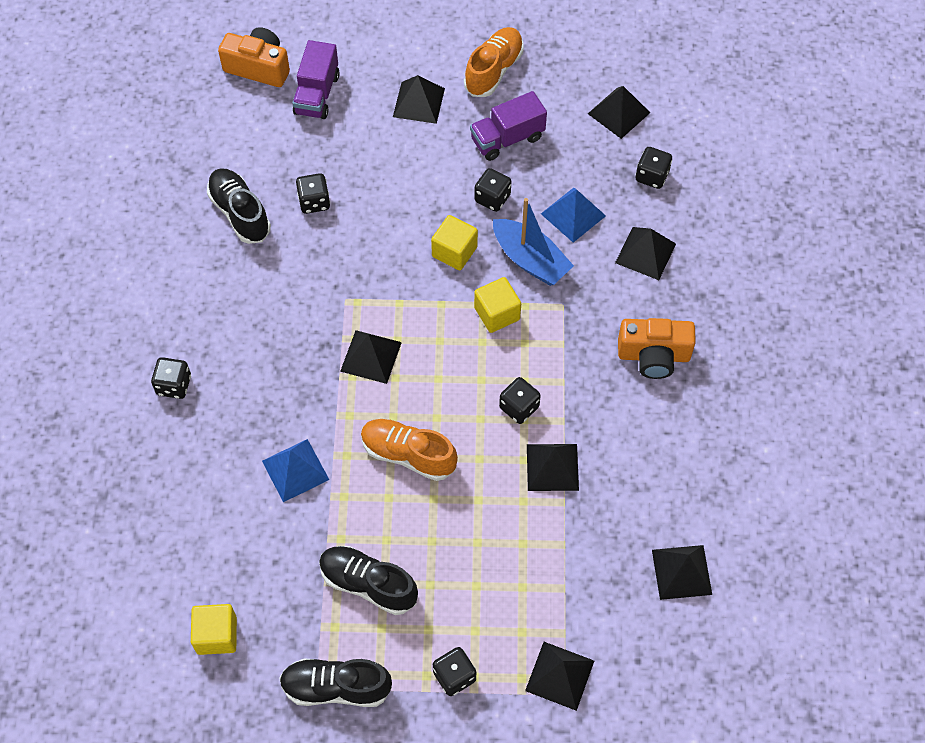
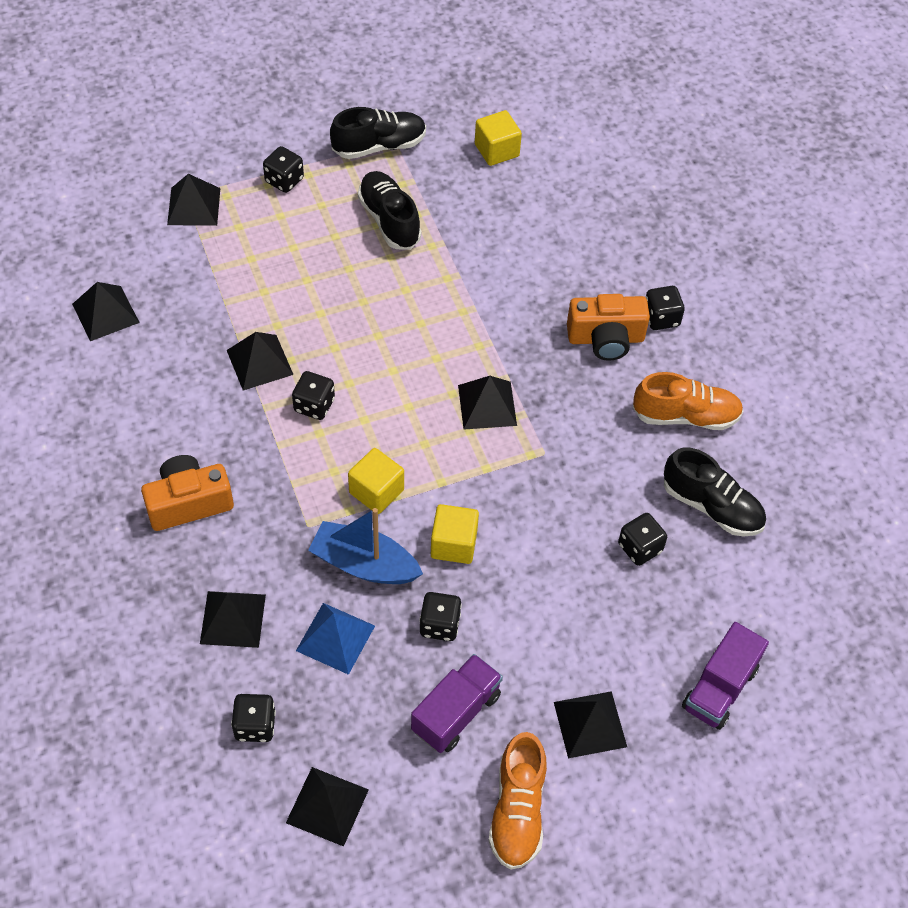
camera: 155 degrees right, 5 degrees down
orange camera [218,27,290,87] -> orange camera moved to [567,294,650,361]
blue pyramid [262,439,329,502] -> none
purple truck [292,40,340,119] -> purple truck turned 135 degrees counterclockwise [682,622,769,730]
black shoe [319,546,418,615] -> black shoe turned 120 degrees counterclockwise [358,171,422,250]
orange shoe [361,419,458,481] -> orange shoe moved to [633,372,744,430]

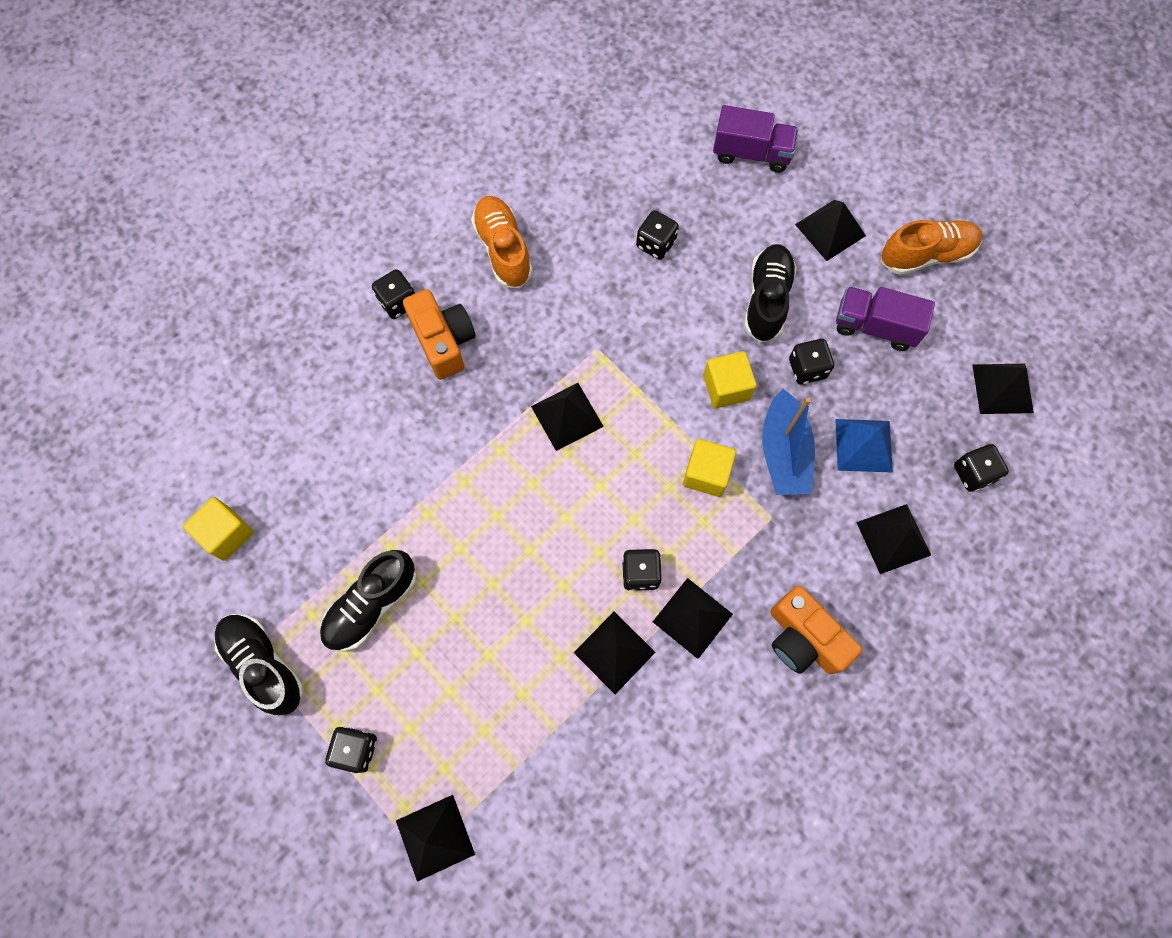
camera: 110 degrees left, 15 degrees up
black pyramid [72,282,140,341] -> black pyramid moved to [653,578,733,659]
black shoe [664,447,766,537] -> black shoe moved to [744,244,797,343]

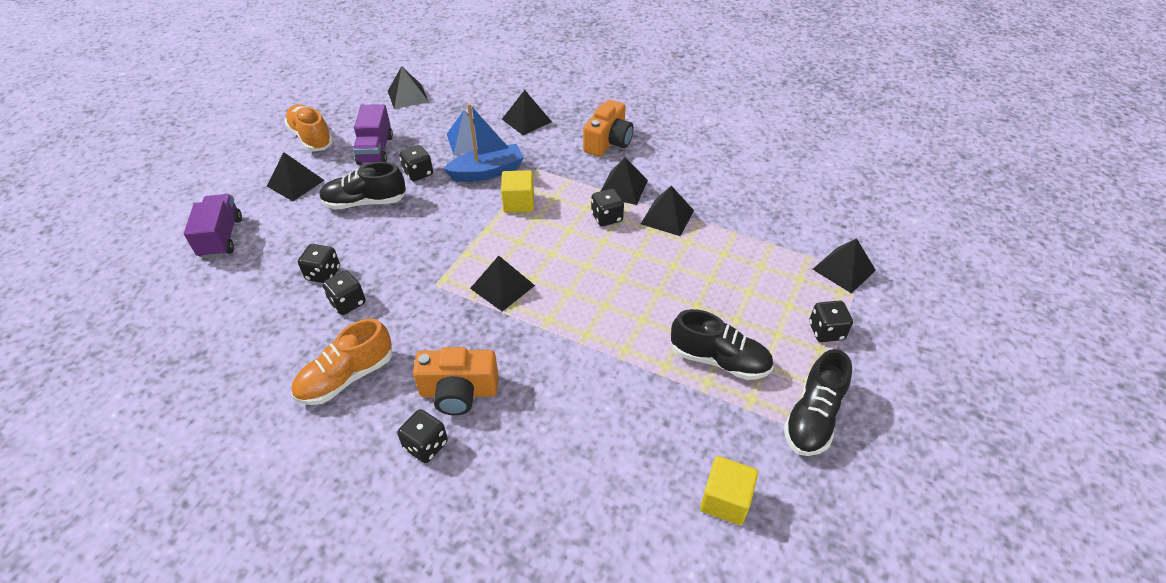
camera: 110 degrees left, 25 degrees down
orange camera [403,289,476,380] -> orange camera turned 135 degrees counterclockwise [413,347,499,416]
yellow cube [703,351,757,408] -> none
black dice [954,444,1009,492] -> black dice moved to [322,270,366,315]

